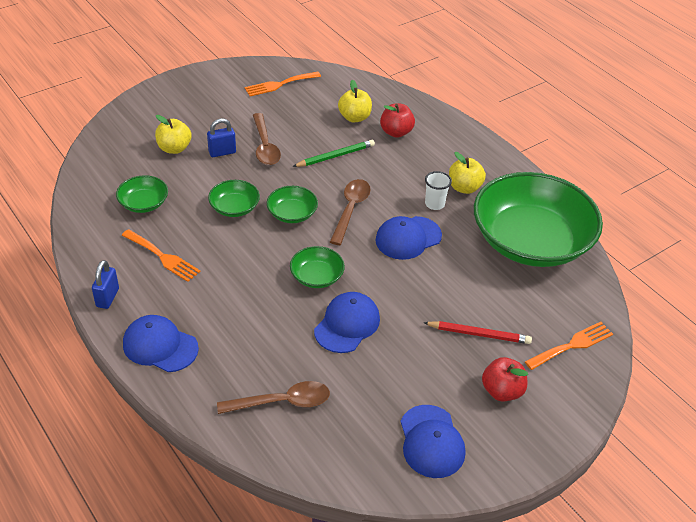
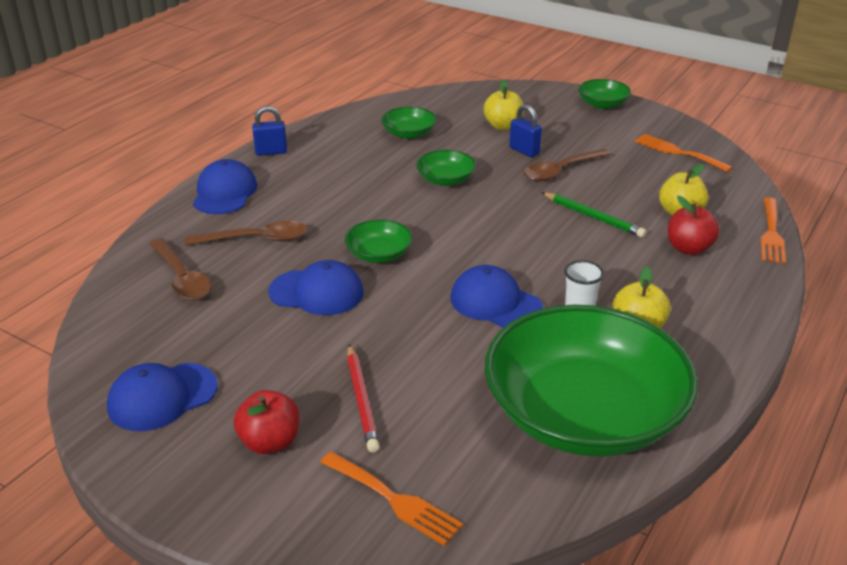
camera: 70 degrees right, 10 degrees down
orange fork [122,229,201,282] -> orange fork moved to [761,197,786,264]
green bowl [267,186,318,223] -> green bowl moved to [578,79,631,109]
brown spoon [330,179,371,245] -> brown spoon moved to [185,221,308,245]

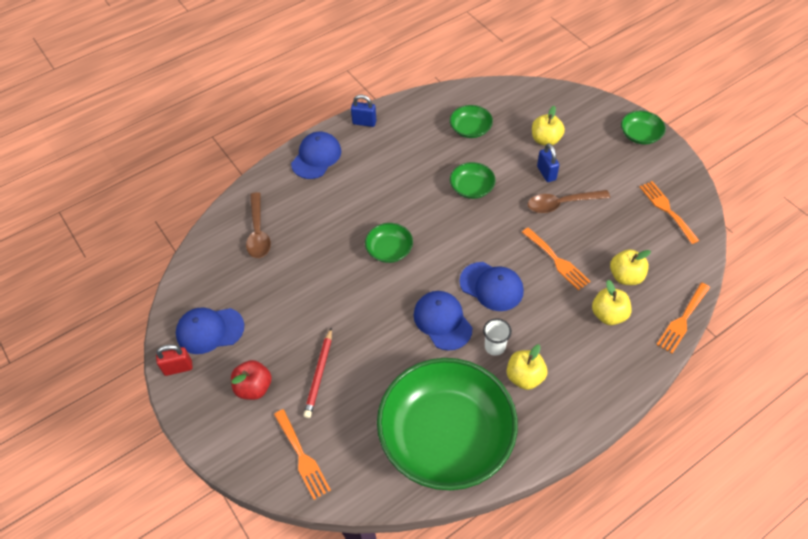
camera: 25 degrees right, 20 degrees up
brown spoon [185,221,308,245] -> none
blue cap [268,260,364,315] -> blue cap moved to [459,262,524,311]
green pencil [541,192,646,238] -> orange fork [522,227,591,291]
red apple [668,196,719,255] -> yellow apple [592,280,632,325]
none -> red padlock [156,345,193,376]

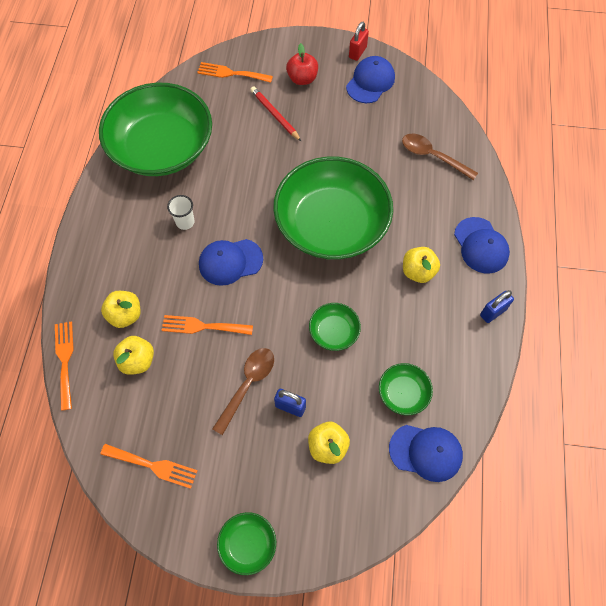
camera: 130 degrees right, 10 degrees up
green bowl [365,223,413,263] -> green bowl [273,156,393,260], size x2.43
blue cap [413,291,472,351] -> blue cap moved to [389,425,463,482]
yellow apple [507,344,547,390] -> yellow apple moved to [403,247,440,283]

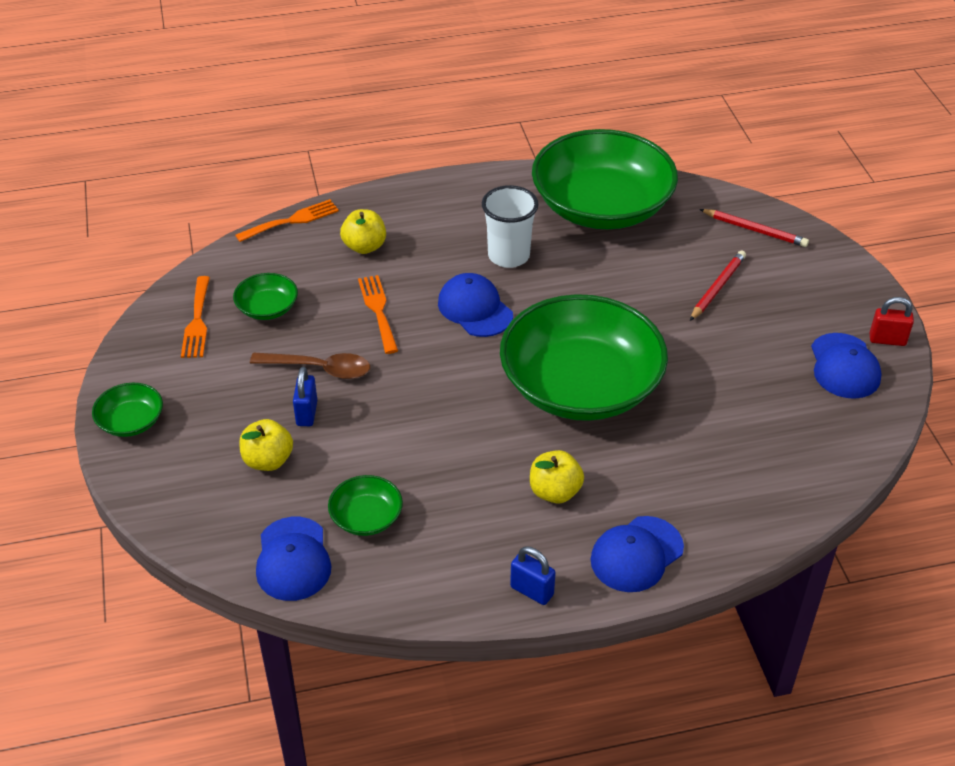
camera: 70 degrees right, 20 degrees down
yellow apple [113,336,154,375] -> none
white cup [167,195,195,230] -> white cup [482,185,539,268], size x1.70
orange fork [197,62,273,83] -> red pencil [699,209,809,247]
red apple [286,43,318,85] -> none
green bowl [309,303,361,351] -> green bowl moved to [233,273,298,320]
blue cap [346,56,395,103] -> blue cap turned 75 degrees clockwise [811,333,882,399]
brown spoon [402,134,478,180] -> none

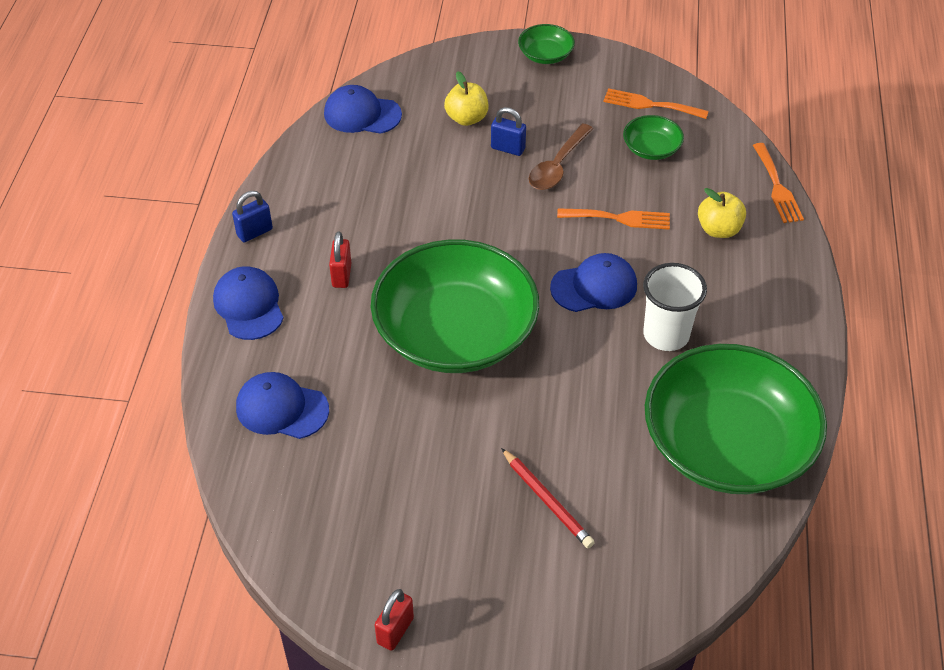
camera: 110 degrees right, 5 degrees up
green bowl [328,475,403,536] -> none
yellow apple [530,450,584,503] -> red padlock [329,231,351,288]
red pencil [699,209,809,247] -> none
blue cap [811,333,882,399] -> blue cap moved to [236,372,329,439]

